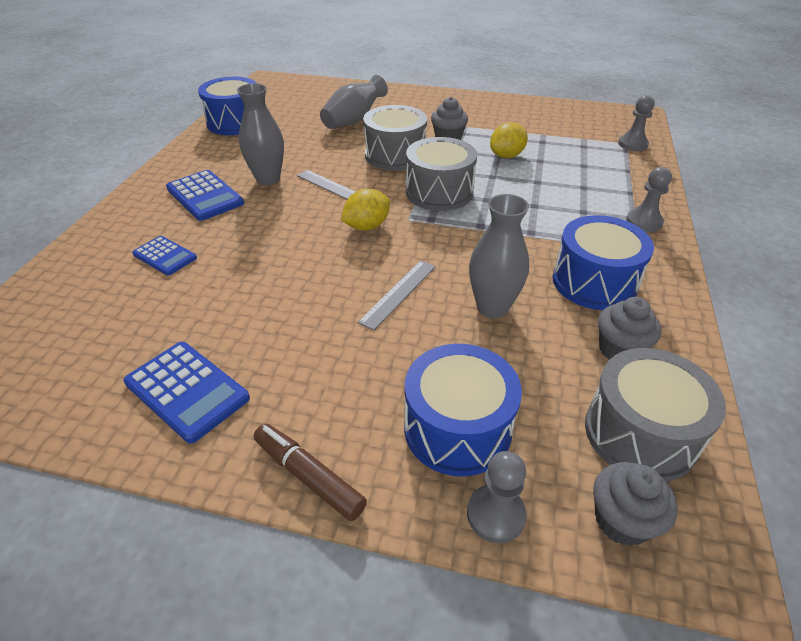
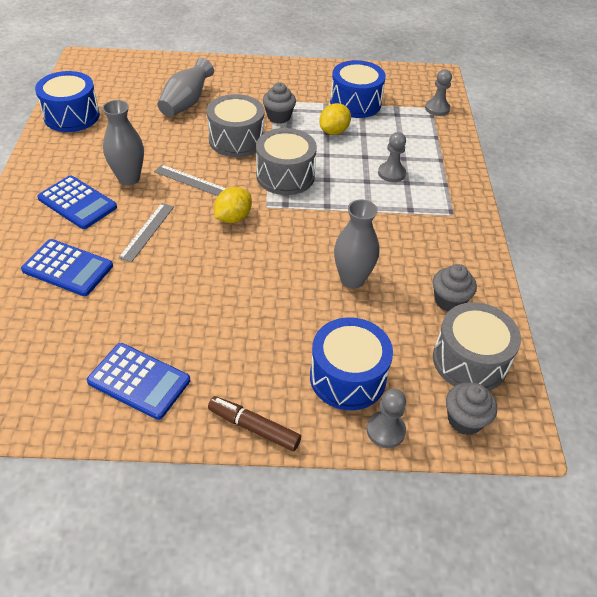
camera: 15 degrees left, 5 degrees up
blue calculator [132,236,197,276] -> blue calculator [21,239,113,296], size x1.55
grey ruler [358,260,436,331] -> grey ruler moved to [118,203,174,262]
blue drum [553,215,654,310] -> blue drum moved to [330,60,386,118]
grey pawn [626,167,672,232] -> grey pawn moved to [378,132,406,182]

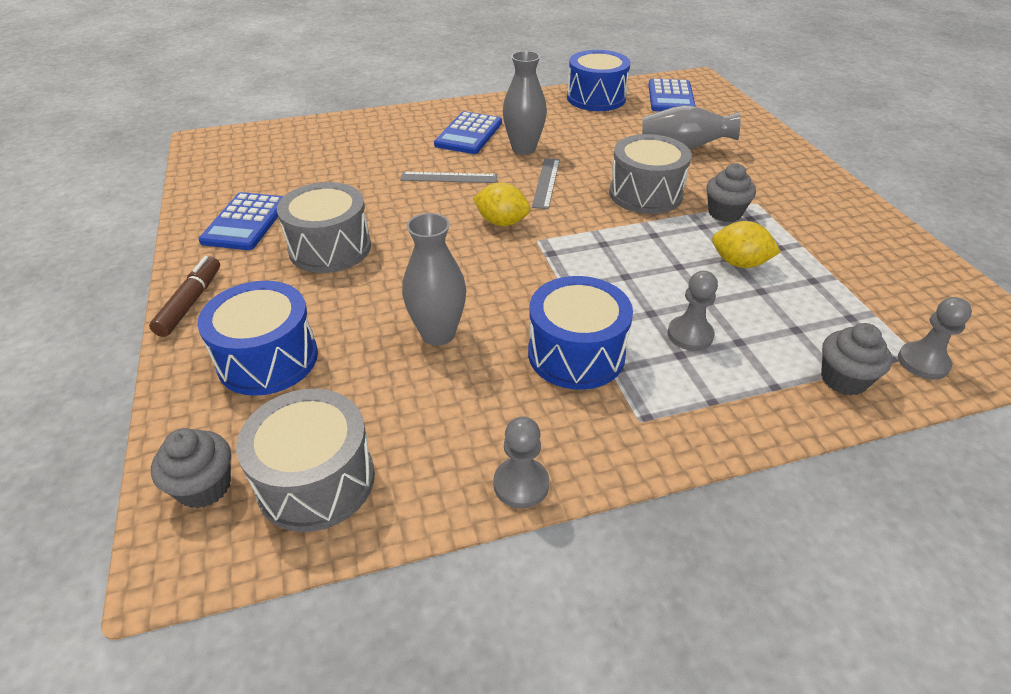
camera: 75 degrees right, 5 degrees down
blue calculator [21,239,113,296] -> blue calculator moved to [648,79,696,111]
grey drum [256,128,317,195] -> grey drum moved to [277,182,371,273]
blue drum [330,60,386,118] -> blue drum moved to [528,276,633,390]
grey pawn [367,389,406,448] -> grey pawn moved to [493,417,549,509]
grey cupcake [433,264,477,311] -> grey cupcake moved to [821,323,892,395]

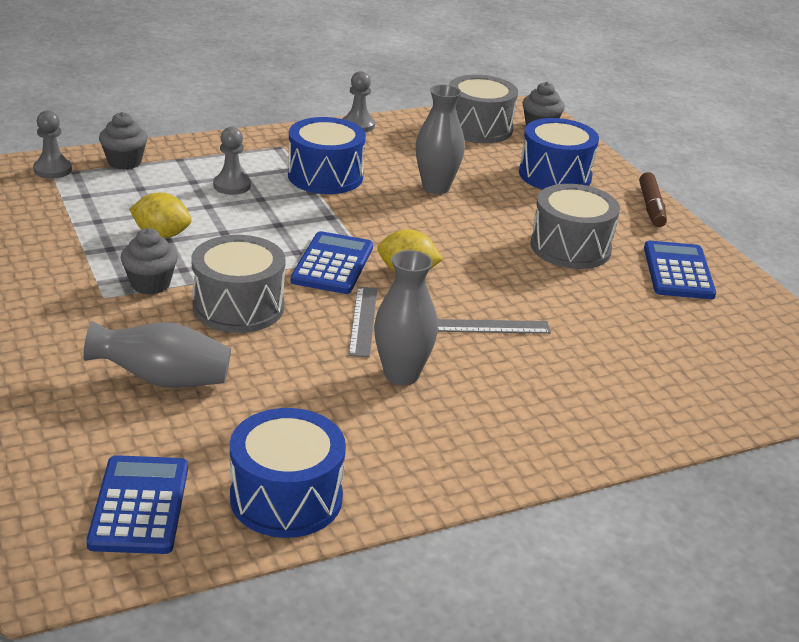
camera: 170 degrees right, 10 degrees down
blue calculator [434,111,502,154] -> blue calculator moved to [291,231,373,294]

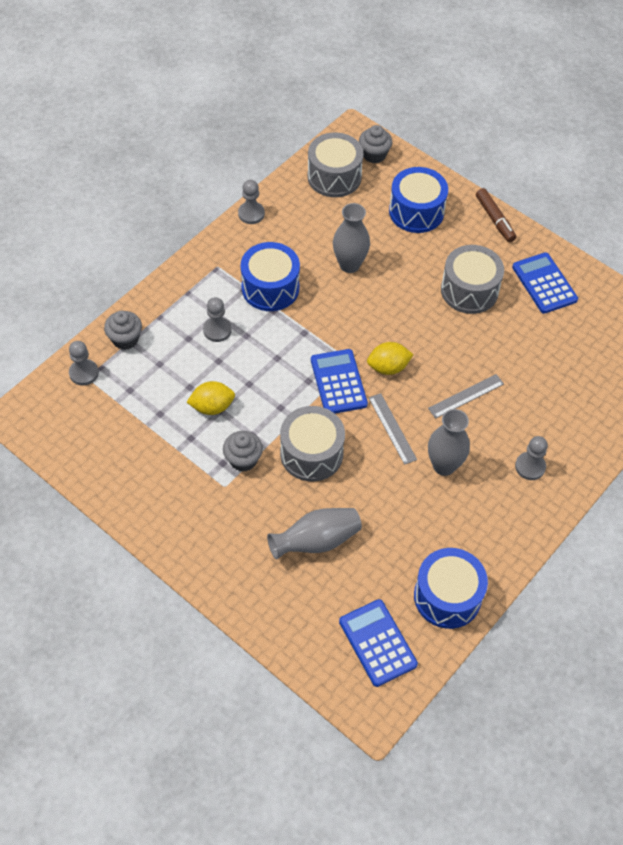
camera: 25 degrees left, 25 degrees up
none -> grey pawn [515,436,548,480]

